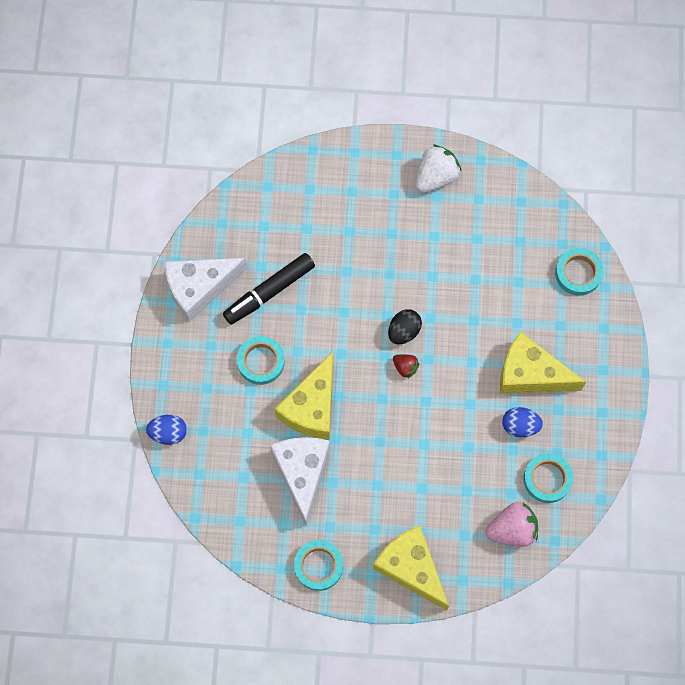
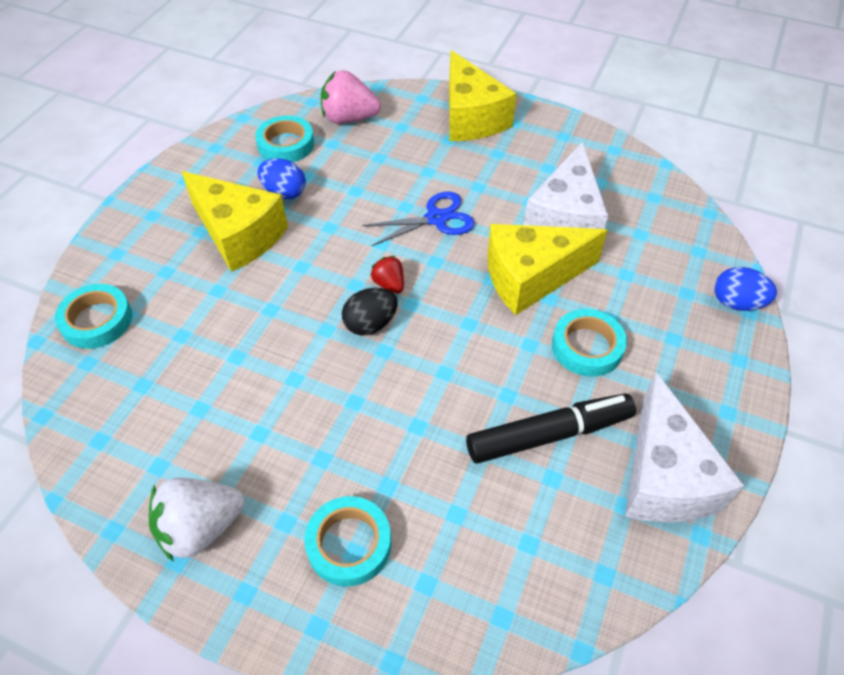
camera: 160 degrees left, 20 degrees down
white cheese [164,258,248,322] -> white cheese turned 90 degrees clockwise [625,372,744,522]
yellow cheese [275,352,333,439] -> yellow cheese turned 150 degrees counterclockwise [487,224,608,315]
turquoise tape [294,540,343,591] -> turquoise tape moved to [304,496,391,587]
none -> blue scissors [362,192,475,246]

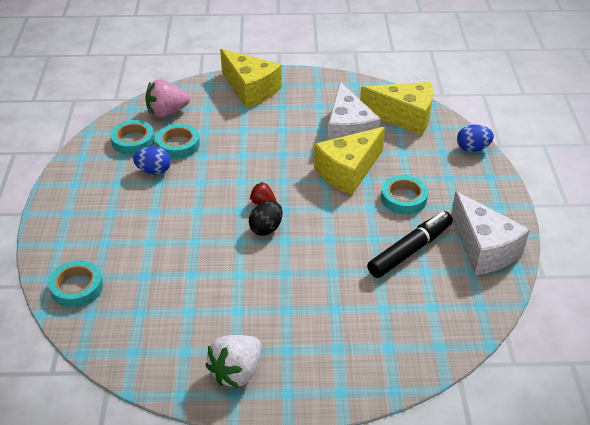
camera: 25 degrees left, 10 degrees down
yellow cheese [181,171,288,272] -> yellow cheese moved to [360,82,433,135]
turquoise tape [304,496,391,587] -> turquoise tape moved to [156,124,200,159]
blue scissors [362,192,475,246] -> none

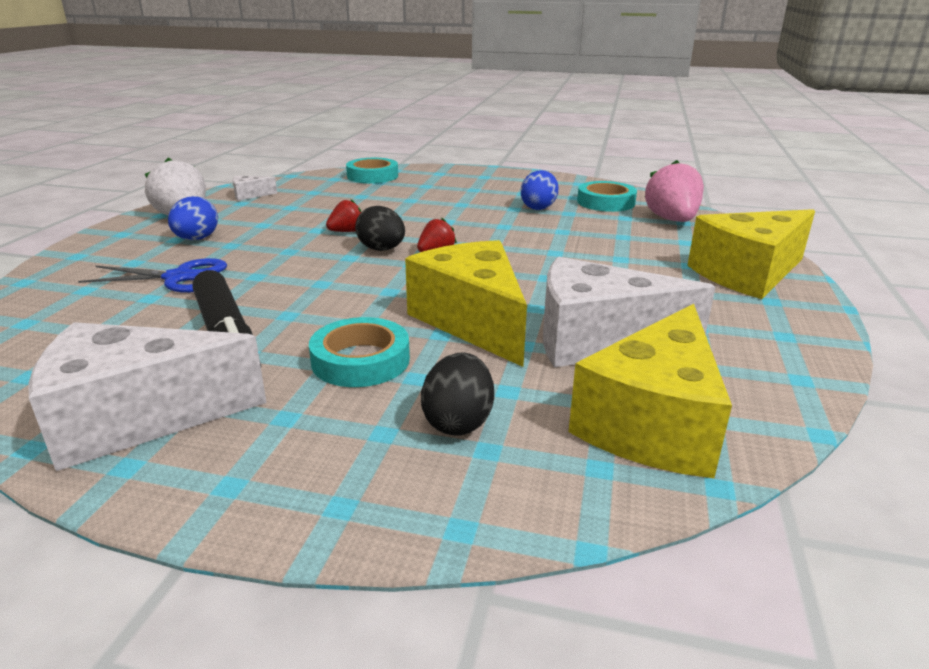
camera: 105 degrees right, 15 degrees down
turquoise tape [156,124,200,159] -> none
blue egg [457,125,494,152] -> blue egg moved to [168,196,218,240]
none -> blue scissors [78,258,227,293]
none -> white cheese [233,176,277,201]
none -> red strawberry [326,199,361,232]
none -> black egg [421,353,494,435]

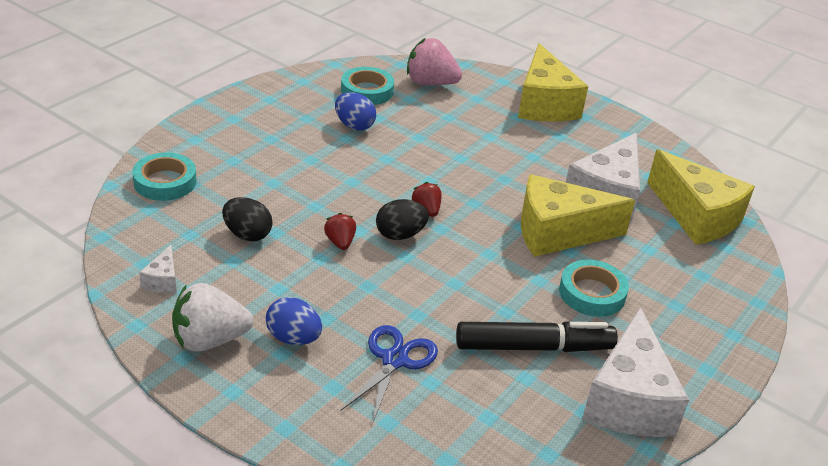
camera: 70 degrees left, 10 degrees up
black egg [421,353,494,435] -> black egg moved to [222,197,273,241]

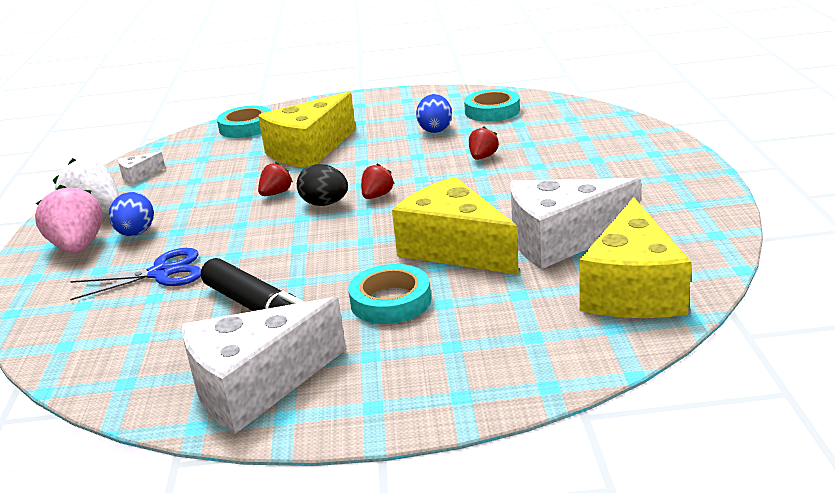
camera: 55 degrees right, 10 degrees down
black egg [222,197,273,241] -> none
pink strawberry [407,38,462,85] -> pink strawberry moved to [35,185,103,253]
yellow cheese [518,43,588,121] -> yellow cheese moved to [258,92,356,168]
none -> red strawberry [469,126,499,160]

